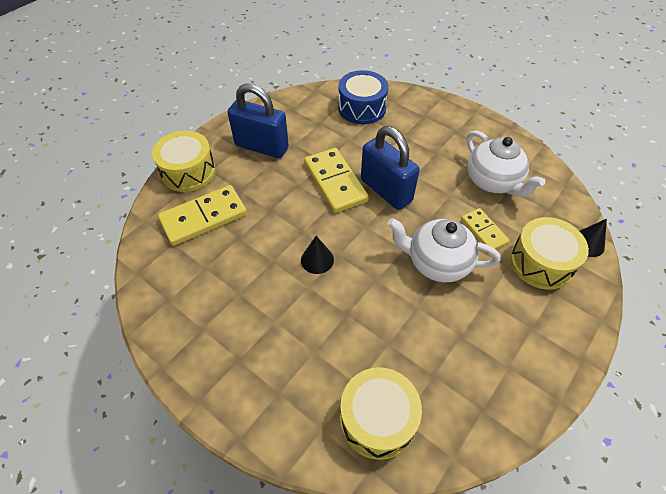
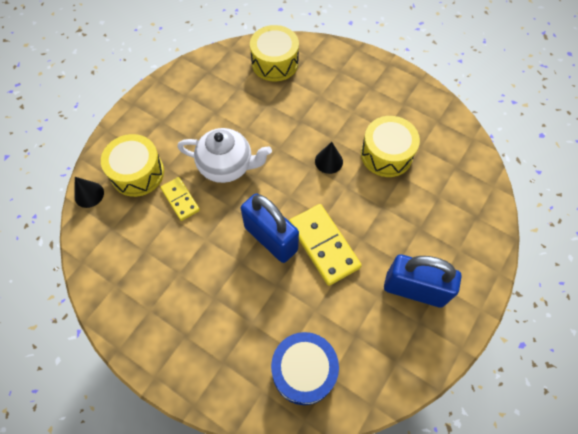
camera: 175 degrees right, 10 degrees up
yellow drum [152,131,216,192] -> yellow drum moved to [361,116,420,177]
yellow domino [158,185,247,246] -> none
white teapot [467,131,545,197] -> none

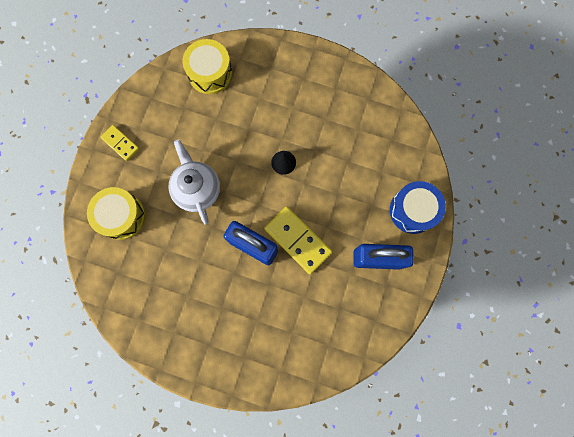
camera: 15 degrees left, 15 degrees up
black cone [74,177,104,208] -> none
yellow domino [160,177,200,221] -> yellow domino moved to [101,125,139,161]
white teapot [178,128,272,183] -> white teapot turned 105 degrees counterclockwise [168,140,220,225]
blue drum [271,332,339,405] -> blue drum moved to [390,181,446,234]
yellow drum [361,116,420,177] -> none

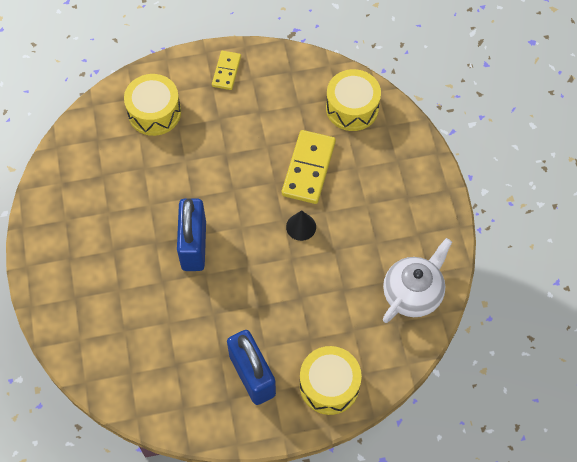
camera: 60 degrees right, 15 degrees down
white teapot [168,140,220,225] -> white teapot moved to [383,238,452,323]
yellow domino [264,207,332,274] -> yellow domino moved to [282,130,336,204]
blue drum [390,181,446,234] -> yellow drum [300,346,362,415]

